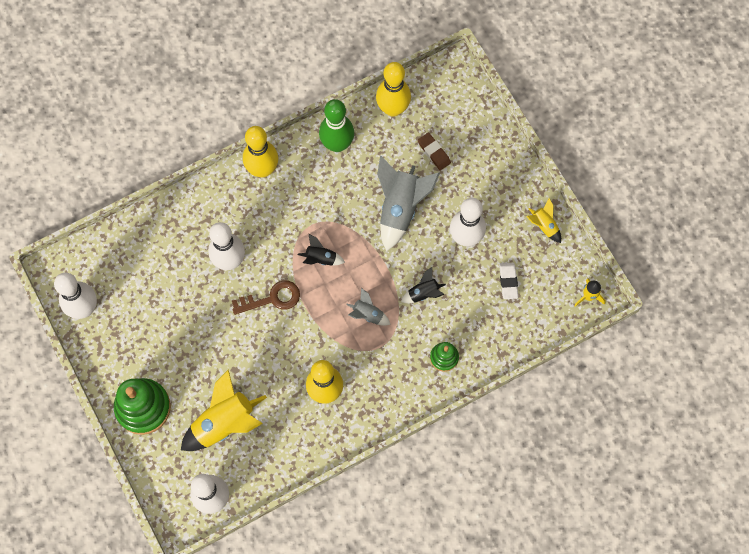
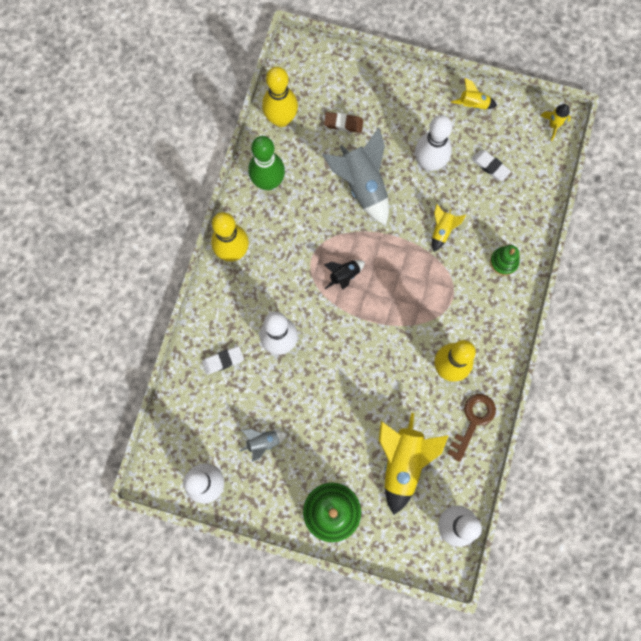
camera: 45 degrees left, 5 degrees up
brown key [232,280,300,315] -> brown key moved to [447,394,496,462]
grey rocket [346,288,391,326] -> grey rocket moved to [239,429,288,462]
black rocket [401,267,446,303] -> yellow rocket [432,204,466,252]
none -> white eraser [202,346,244,375]

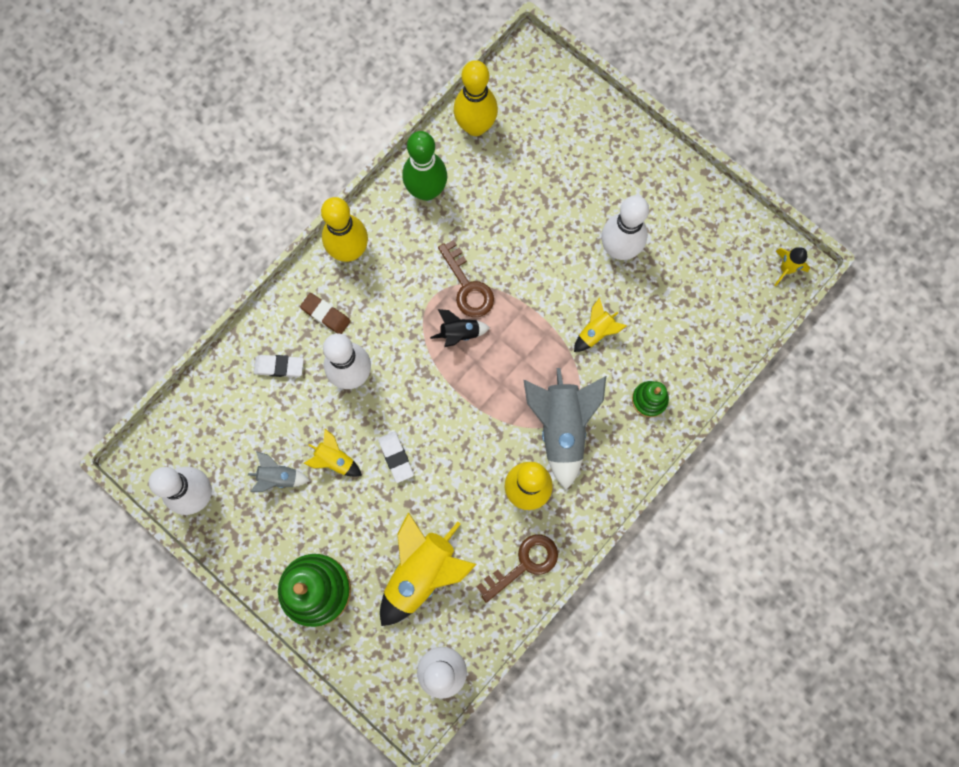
camera: 25 degrees right, 0 degrees up
grey rocket [323,127,389,225] -> grey rocket moved to [523,368,606,490]
brown eraser [324,112,363,133] -> brown eraser moved to [300,293,351,334]
yellow rocket [451,78,497,109] -> yellow rocket moved to [303,429,362,477]
white eraser [472,150,511,181] -> white eraser moved to [378,431,414,483]
none -> brown key [438,240,494,317]

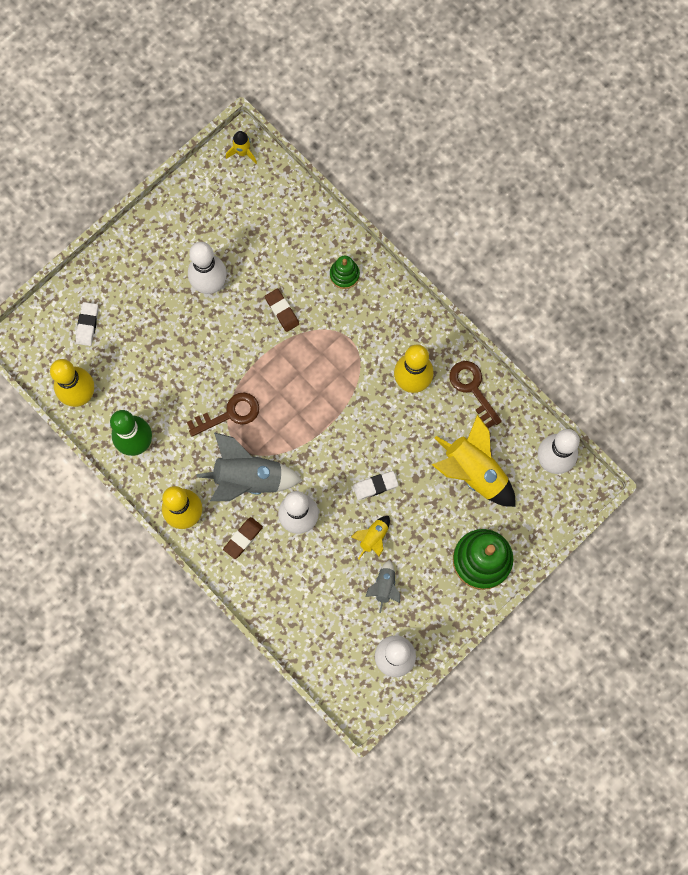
camera: 85 degrees left, 0 degrees up
white eraser [254,355,304,377] -> white eraser moved to [76,302,98,346]
black rocket [430,309,490,347] -> none
grey rocket [523,368,606,490] -> grey rocket moved to [196,432,302,501]
yellow rocket [574,298,627,352] -> brown eraser [265,289,299,332]

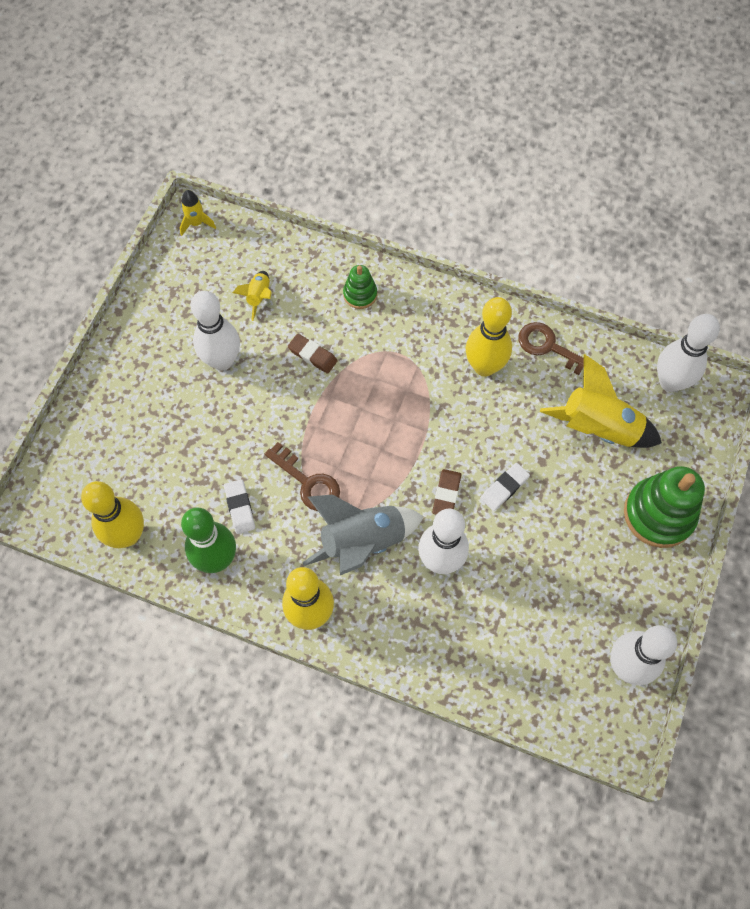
camera: 25 degrees left, 10 degrees down
white eraser [76,302,98,346] -> white eraser moved to [224,479,255,534]
brown key [187,392,259,437] -> brown key turned 90 degrees clockwise [265,442,340,511]
brown eraser [223,517,263,559] -> brown eraser moved to [432,469,461,515]
yellow rocket [351,516,390,559] -> yellow rocket moved to [233,271,272,321]
grey rocket [365,560,400,613] -> none

